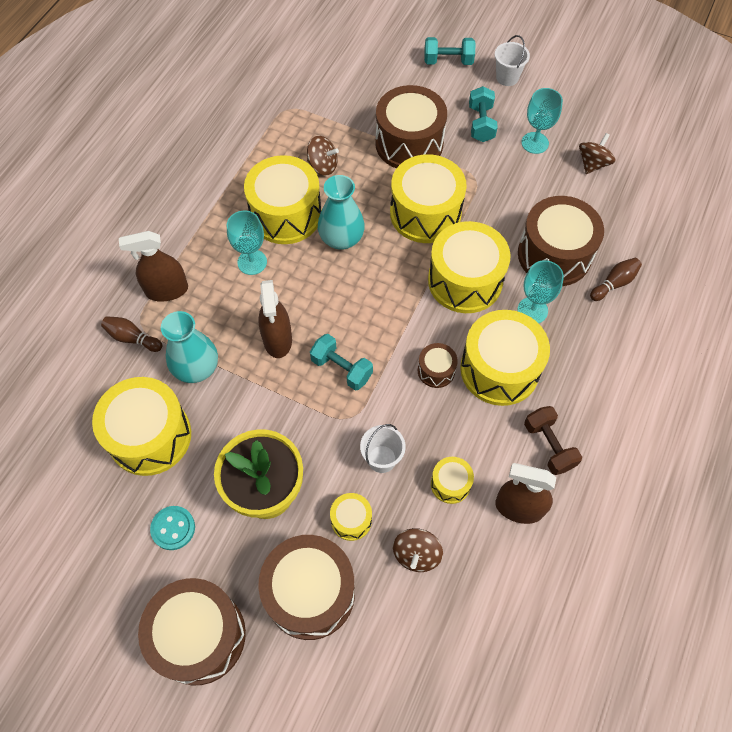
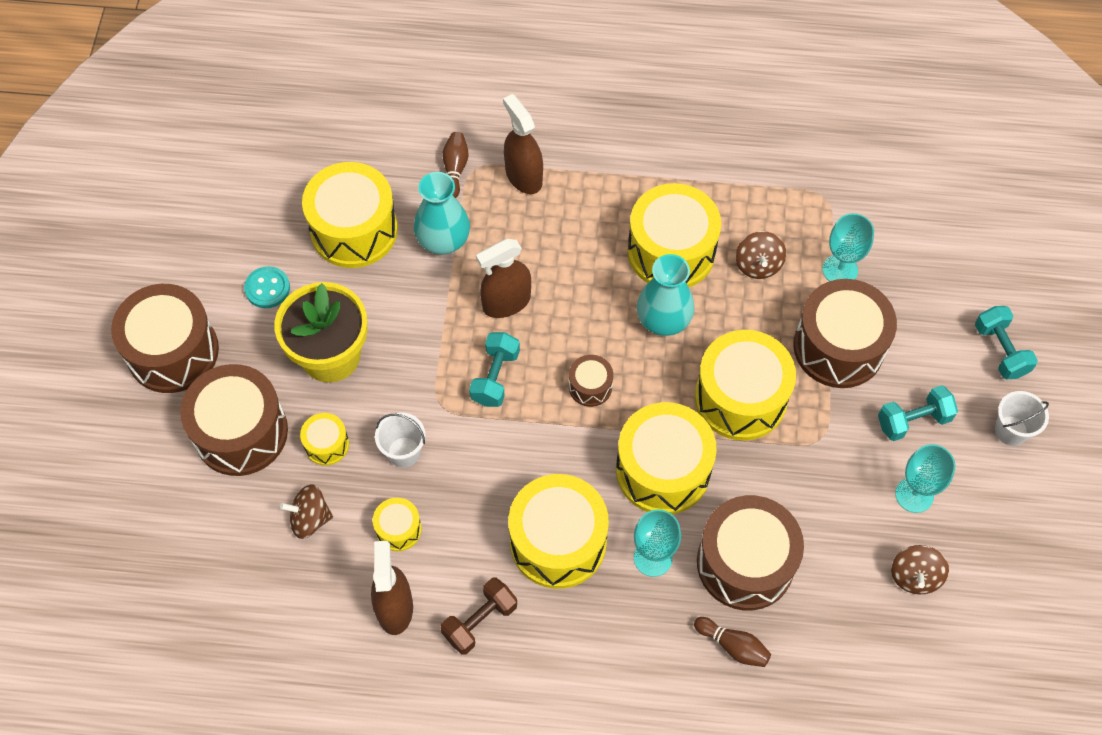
camera: 70 degrees right, 0 degrees up
turquoise goblet [227,210,267,275] -> turquoise goblet moved to [822,213,874,281]
brown drum [418,343,458,388] -> brown drum moved to [569,355,613,407]
brown spinning top [579,133,616,174] -> brown spinning top turned 90 degrees clockwise [891,545,949,595]

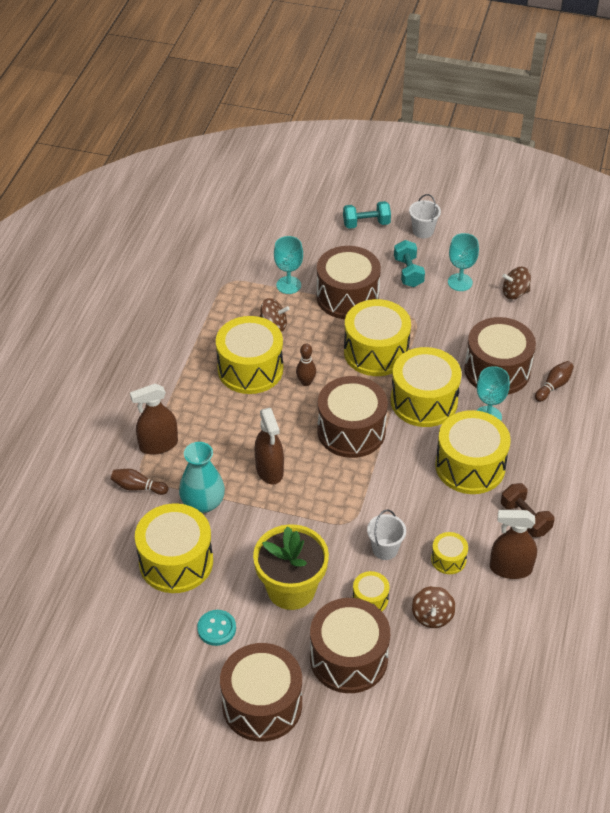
camera: 80 degrees left, 15 degrees down
turquoise dumbbell [469,332,520,407] -> none
brown drum [569,355,613,407] -> brown drum [317,376,388,458], size x2.10
turquoise vase [637,254,695,336] -> brown bowling pin [296,344,316,386]
brown spinning top [891,545,949,595] -> brown spinning top turned 150 degrees clockwise [502,267,531,299]

